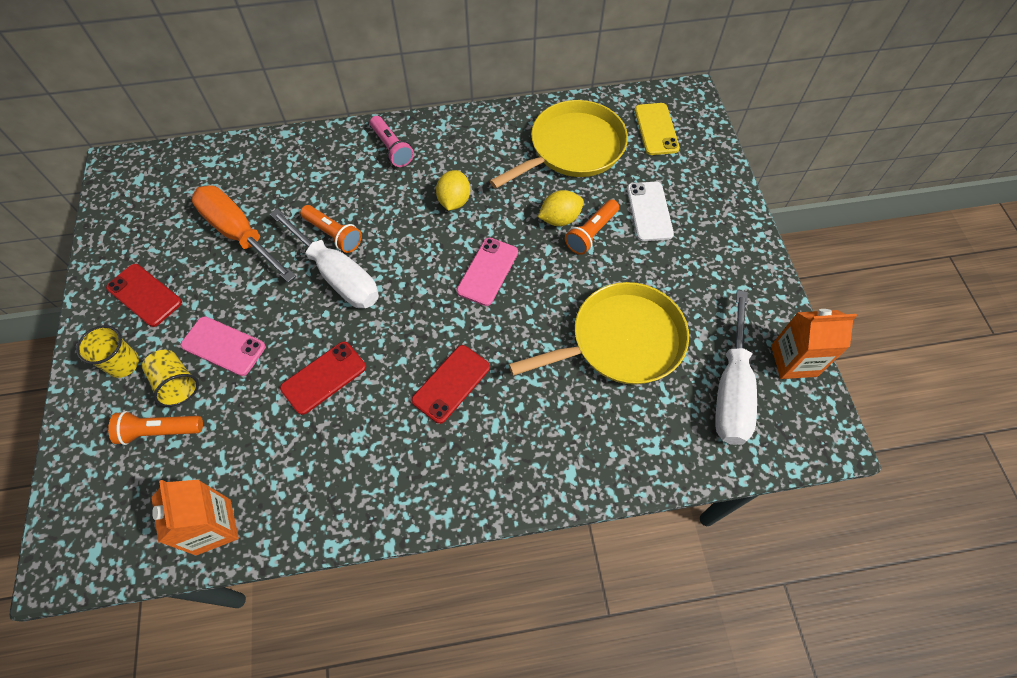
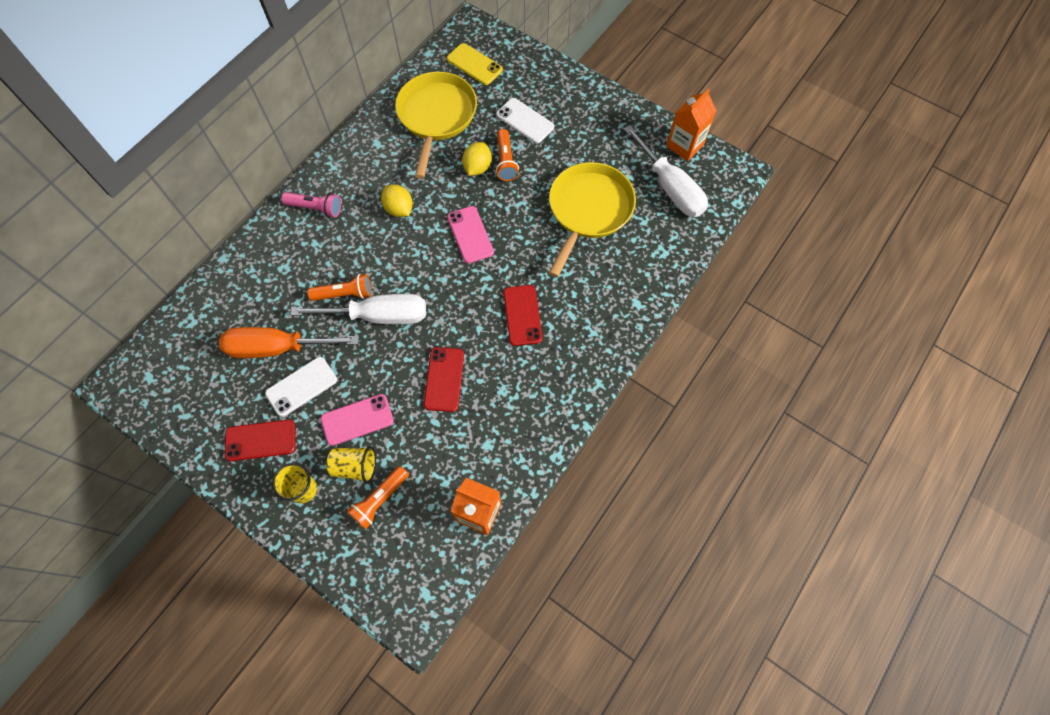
camera: 45 degrees left, 5 degrees up
none -> white phone [265,357,337,417]

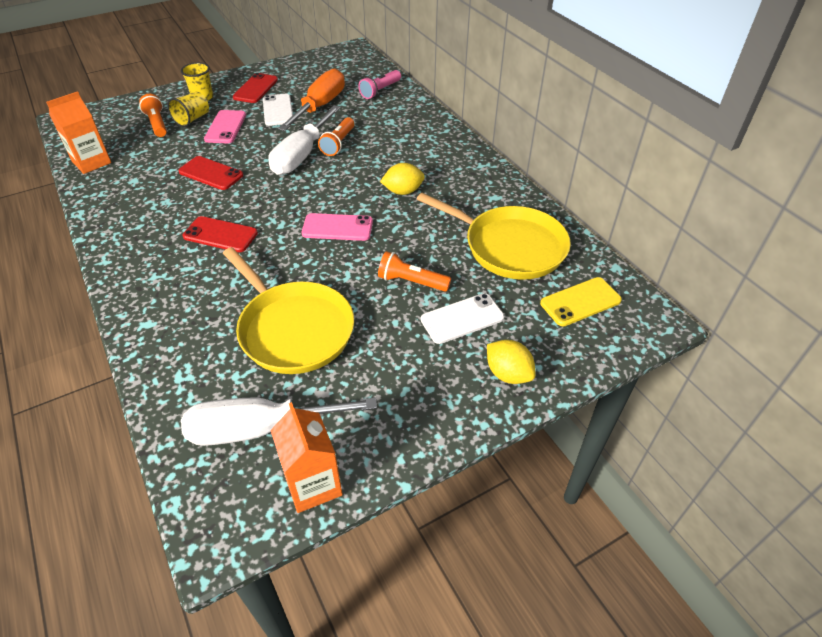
camera: 115 degrees right, 20 degrees down
pink flashlight [281,192,341,217] -> pink flashlight moved to [358,70,401,99]
yellow lemon [462,142,492,176] -> yellow lemon moved to [487,340,536,384]

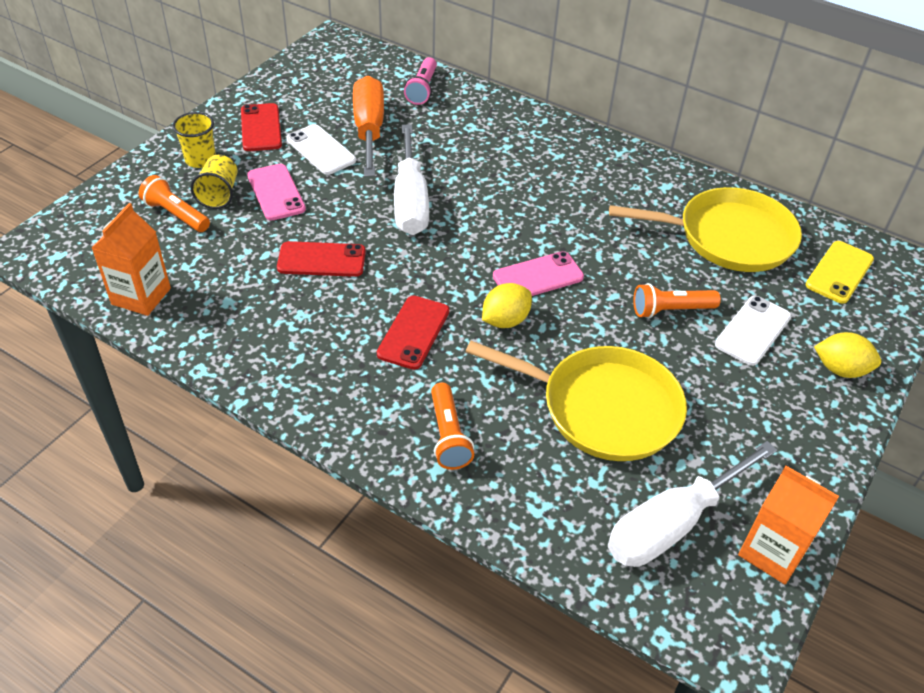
camera: 30 degrees left, 0 degrees up
red phone [183,216,258,252] -> red phone turned 60 degrees counterclockwise [377,296,450,370]
orange flashlight [318,117,354,156] -> orange flashlight moved to [431,383,474,470]
yellow lemon [380,163,425,195] -> yellow lemon moved to [482,283,532,328]

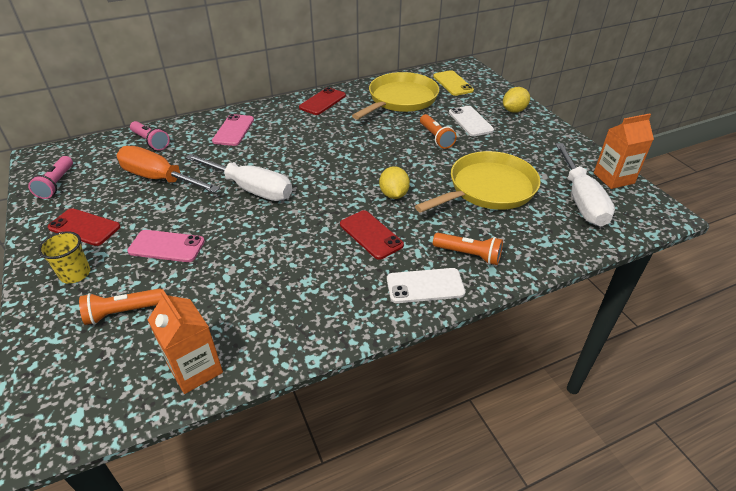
camera: 55 degrees left, 5 degrees down
yellow cup [190,155,237,209] -> none
red phone [277,241,366,277] -> red phone moved to [299,87,346,115]
white phone [286,124,356,175] -> white phone moved to [387,268,465,303]
pink phone [493,251,584,296] -> pink phone moved to [212,114,254,146]
orange flashlight [633,283,721,318] -> orange flashlight turned 45 degrees counterclockwise [420,114,457,149]
none -> pink flashlight [28,156,73,199]

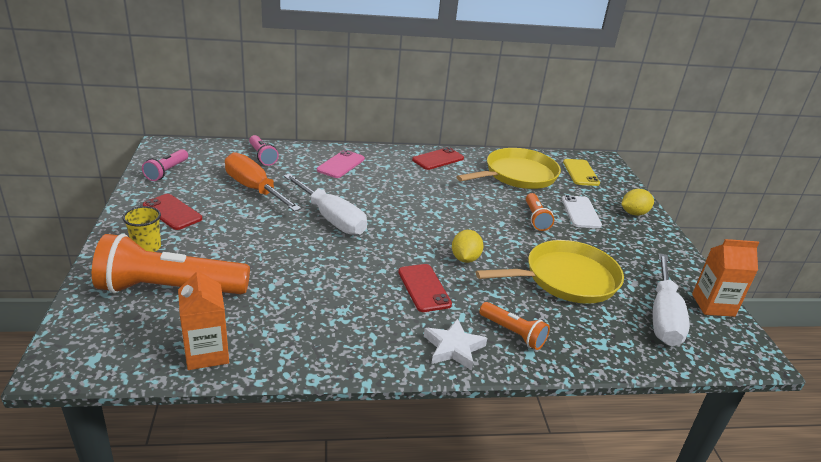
camera: 15 degrees right, 10 degrees down
orange flashlight [79,288,162,325] -> orange flashlight [92,234,250,294], size x2.02
pink phone [127,230,205,262] -> none
white phone [387,268,465,303] -> white star [424,318,487,371]

